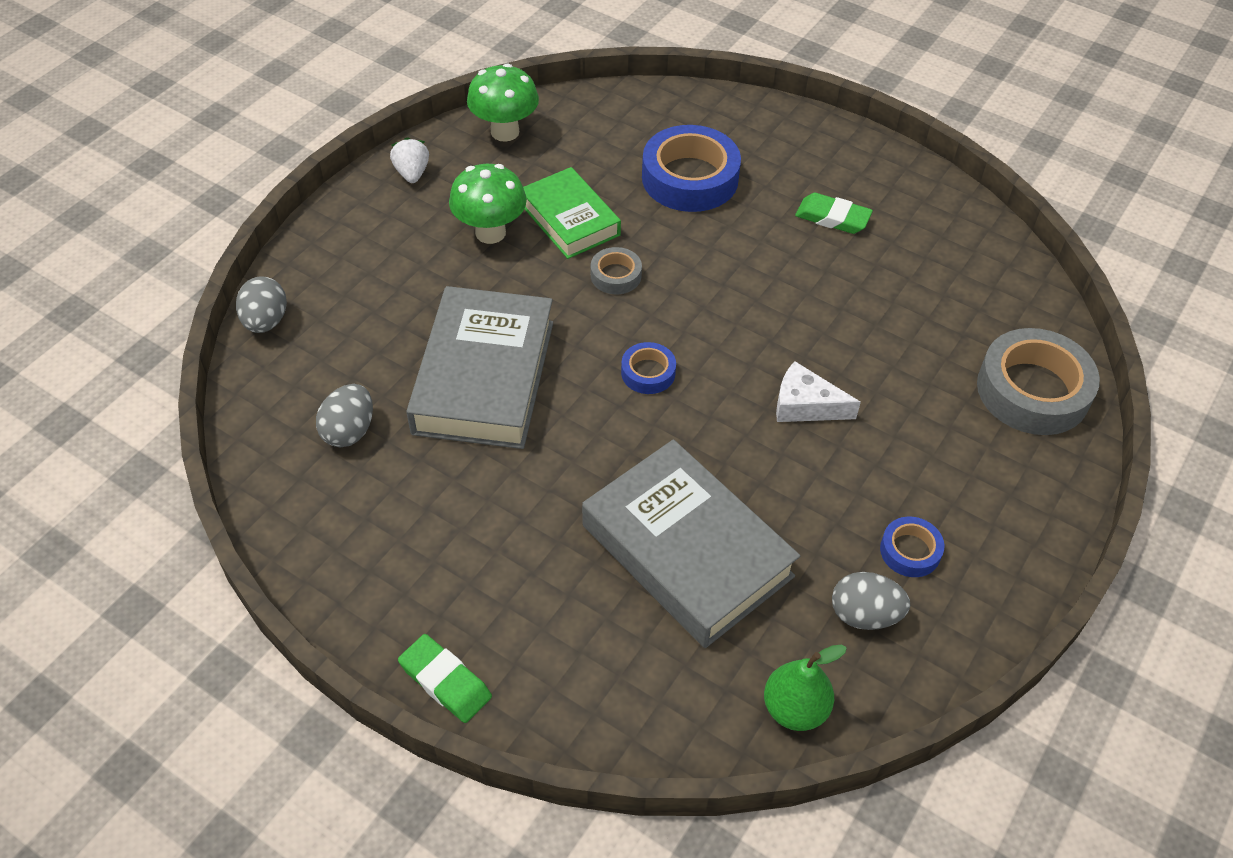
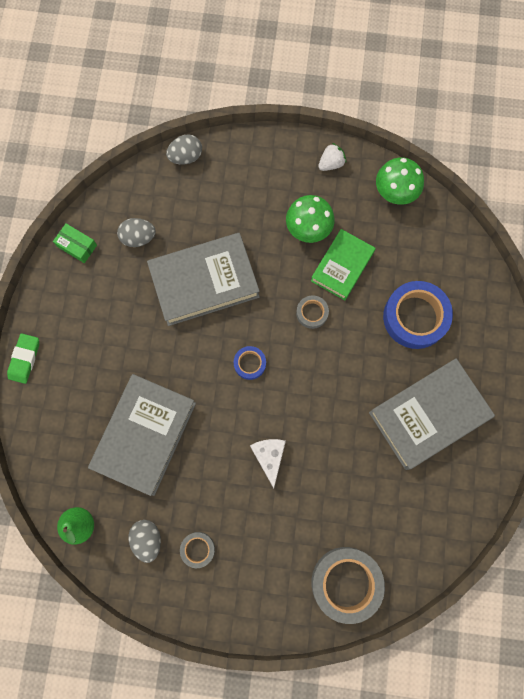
camera: 65 degrees right, 25 degrees up
green eraser [795,193,873,234] -> grey book [369,358,495,470]
blue tape [880,517,945,577] -> grey tape [180,532,215,568]
none -> green box [53,224,97,263]

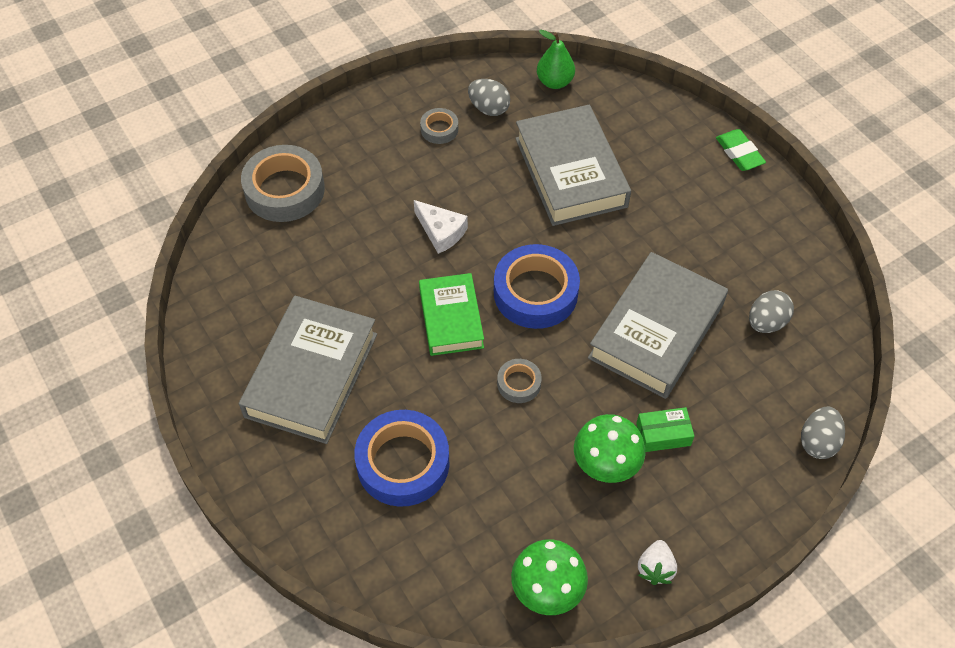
camera: 140 degrees right, 20 degrees down
green box [53,224,97,263] -> green box moved to [636,407,695,452]
blue tape [234,346,266,380] -> blue tape [494,244,580,329], size x2.03
green book [311,229,376,300] -> green book moved to [419,273,484,356]

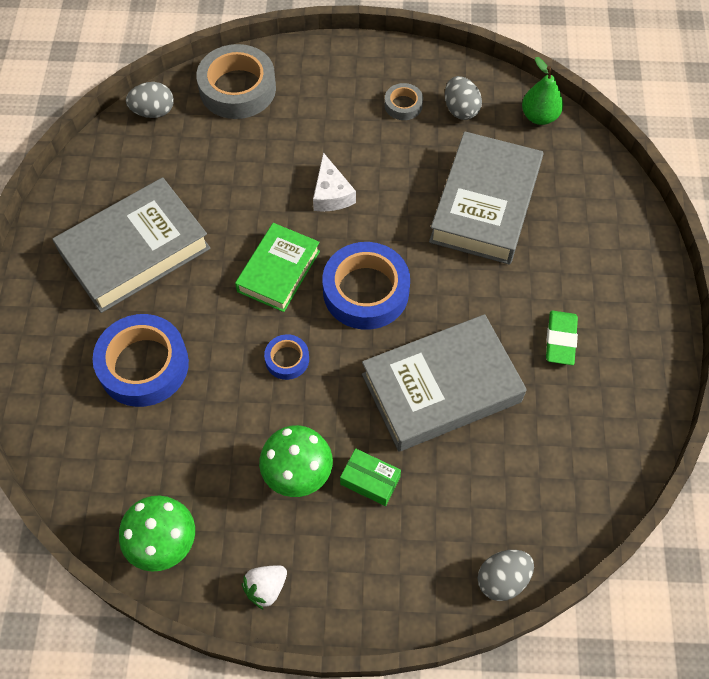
camera: 35 degrees right, 5 degrees up
grey tape [497,359,542,403] -> blue tape [264,334,309,380]
green eraser [716,129,766,171] -> green eraser moved to [546,311,578,365]
grey egg [749,290,794,333] -> grey egg moved to [126,82,174,118]

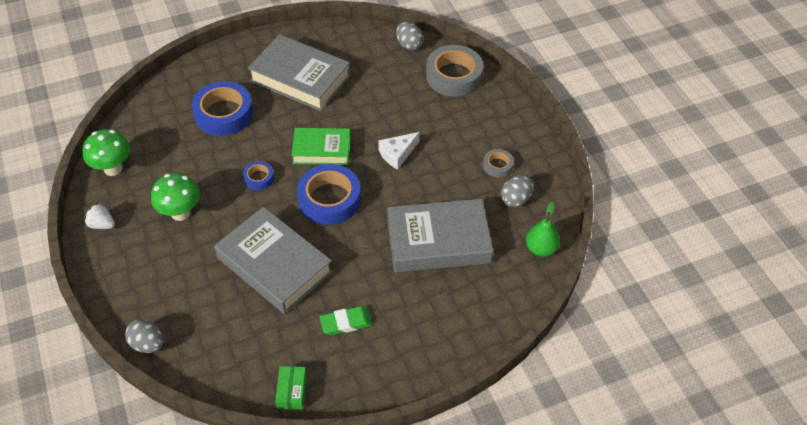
camera: 65 degrees right, 10 degrees down
green box [340,448,401,506] -> green box moved to [275,366,307,410]

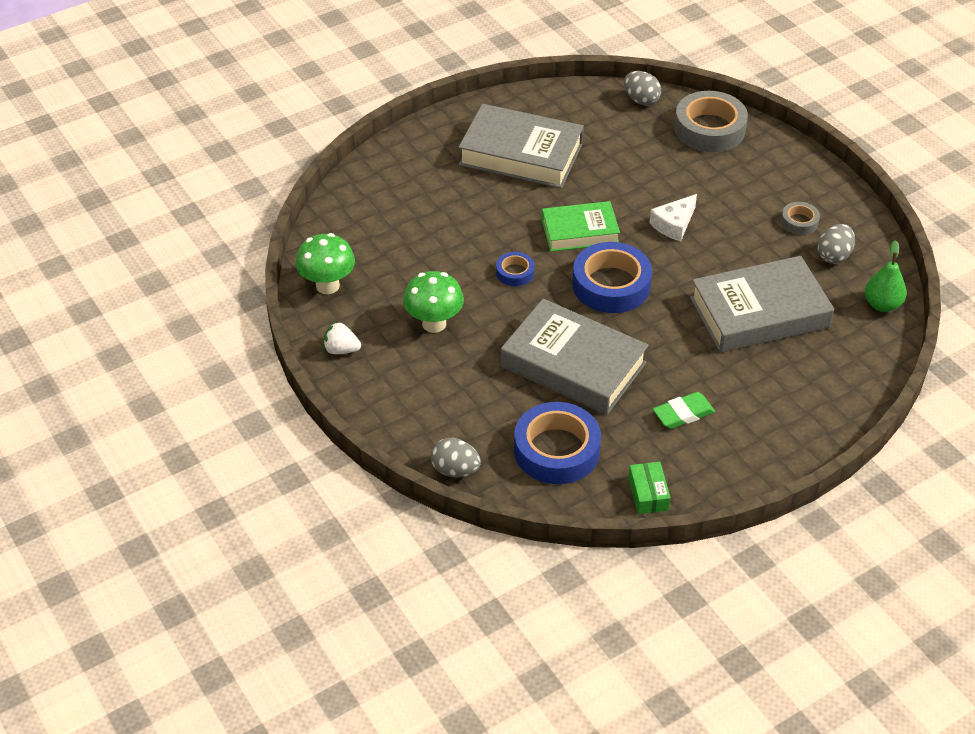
camera: 10 degrees left, 5 degrees down
blue tape [192,81,253,136] -> blue tape moved to [514,402,601,484]

